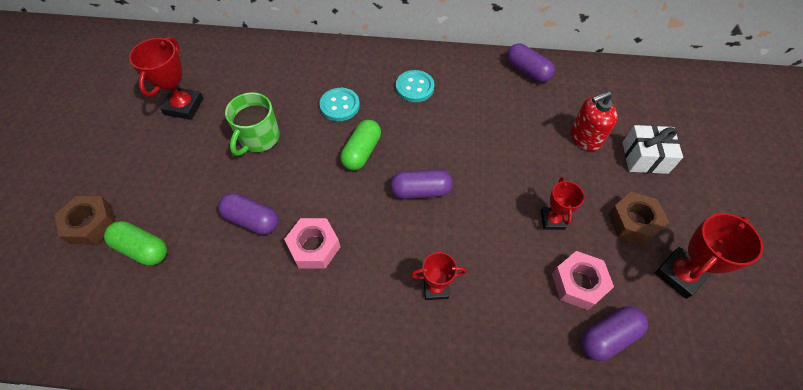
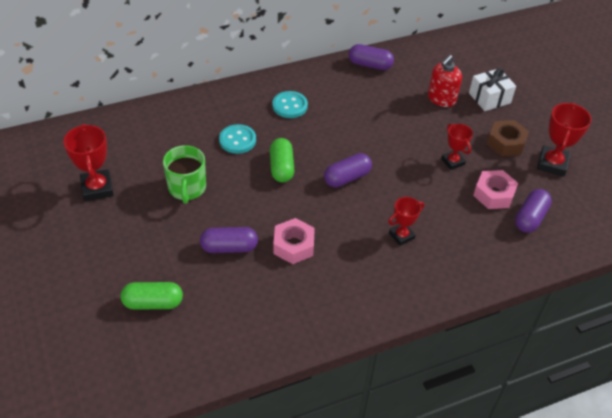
camera: 30 degrees left, 10 degrees down
brown nut [54,196,116,245] -> none

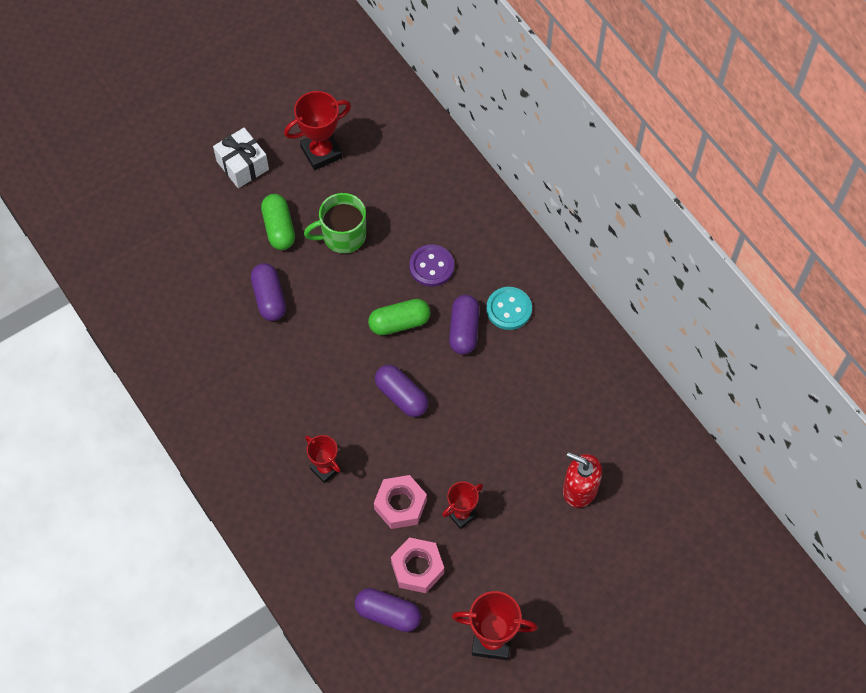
camera: 80 degrees right, 15 degrees up
green capsule [120,282,183,310] -> green capsule moved to [261,194,295,250]
turquoise button [219,124,256,154] -> purple button [409,244,454,287]
pink nut [273,218,315,264] -> pink nut moved to [374,475,427,529]
purple capsule [348,44,394,70] -> purple capsule moved to [449,295,480,355]
white gift [469,68,516,111] -> white gift moved to [213,128,269,188]
brown nut [487,120,529,156] -> none

